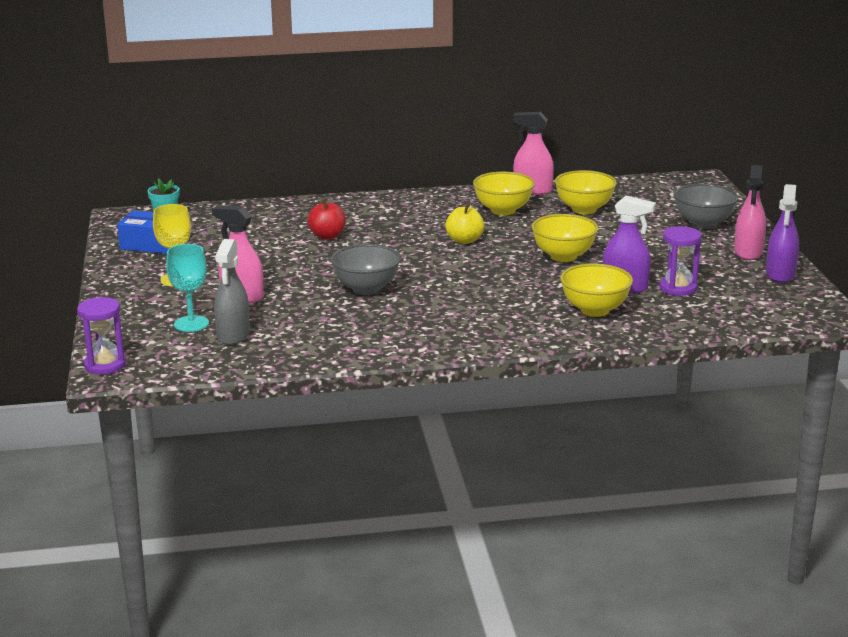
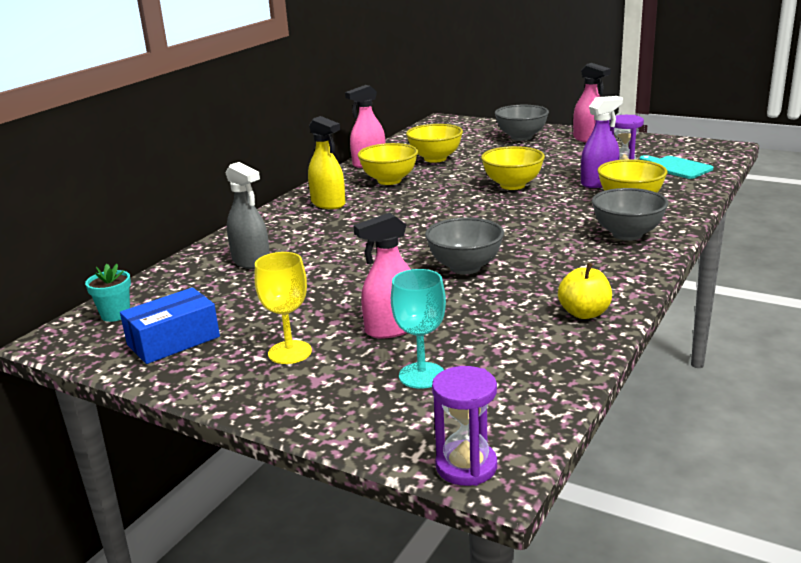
camera: 50 degrees left, 0 degrees up
grey spray bottle [214,239,250,345] -> grey spray bottle moved to [226,162,270,269]
red apple [307,199,346,240] -> none
yellow apple [445,203,485,244] -> yellow apple moved to [558,263,612,319]
purple spray bottle [766,184,799,283] -> none
none -> yellow spray bottle [308,116,345,209]
none -> grey bowl [592,188,669,241]
none -> turquoise cutting board [640,155,713,179]

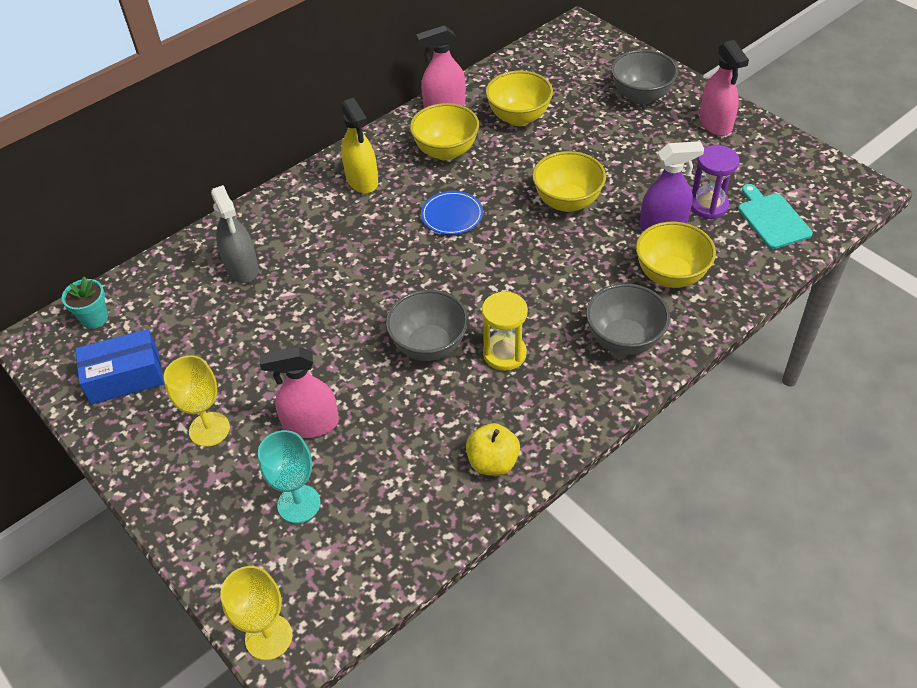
camera: 20 degrees right, 25 degrees up
purple hourglass [432,366,497,486] -> yellow goblet [220,566,292,660]
none -> blue plate [421,191,483,235]
none -> yellow hourglass [482,291,528,371]

